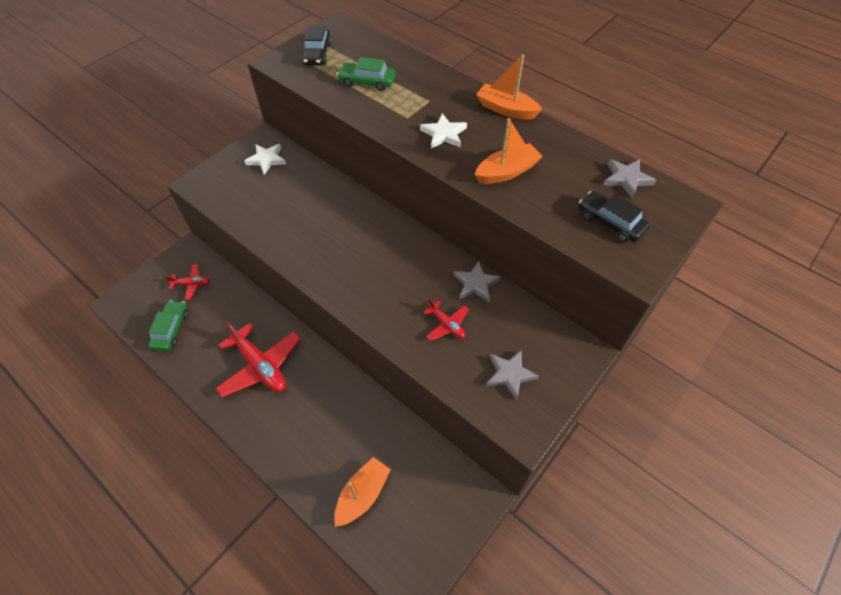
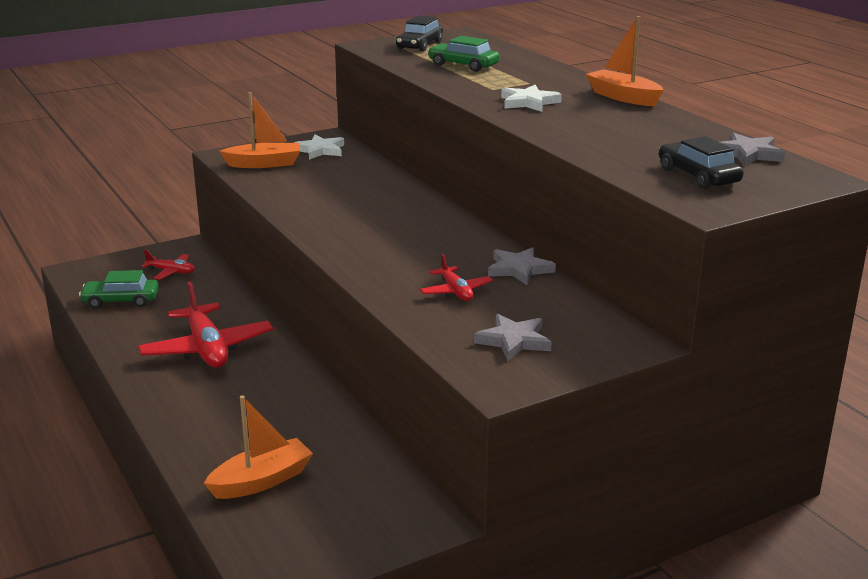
camera: 20 degrees right, 30 degrees down
green car [148,300,188,351] -> green car turned 120 degrees counterclockwise [79,270,159,308]
orange boat [475,118,543,184] -> orange boat moved to [220,92,300,168]

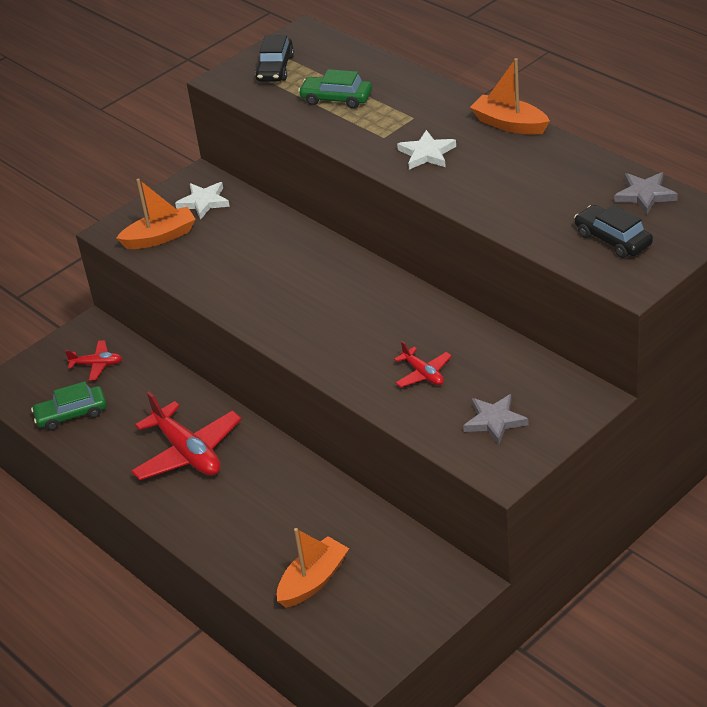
camera: 10 degrees left, 15 degrees up
grey star [488,247,556,285] -> none

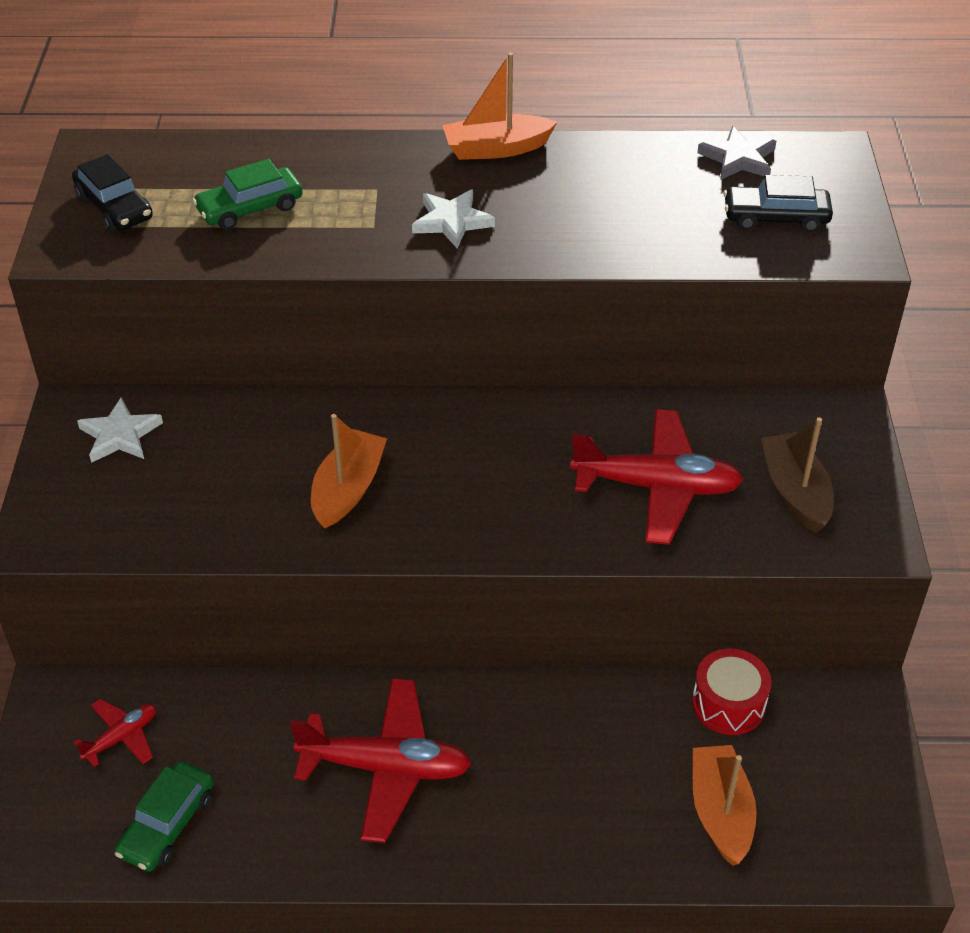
camera: 50 degrees left, 5 degrees up
orange boat [116,178,196,249] -> orange boat moved to [311,414,387,528]
red plane [394,341,452,387] -> red plane [570,409,744,545], size x1.97
grey star [463,394,529,445] -> brown boat [761,417,834,533]
none -> red drum [692,648,771,735]

